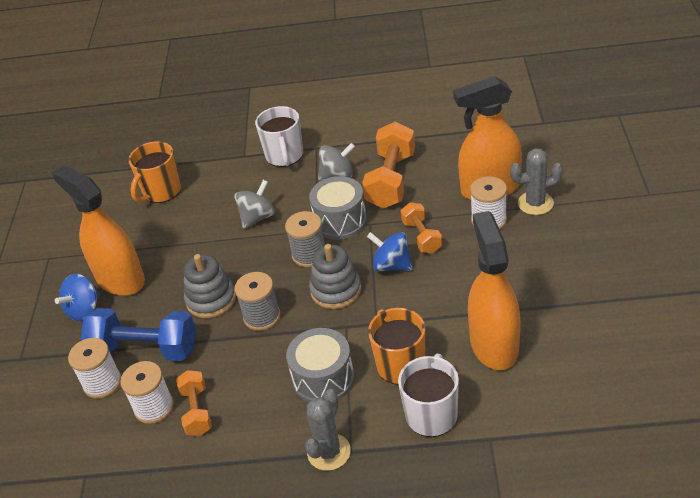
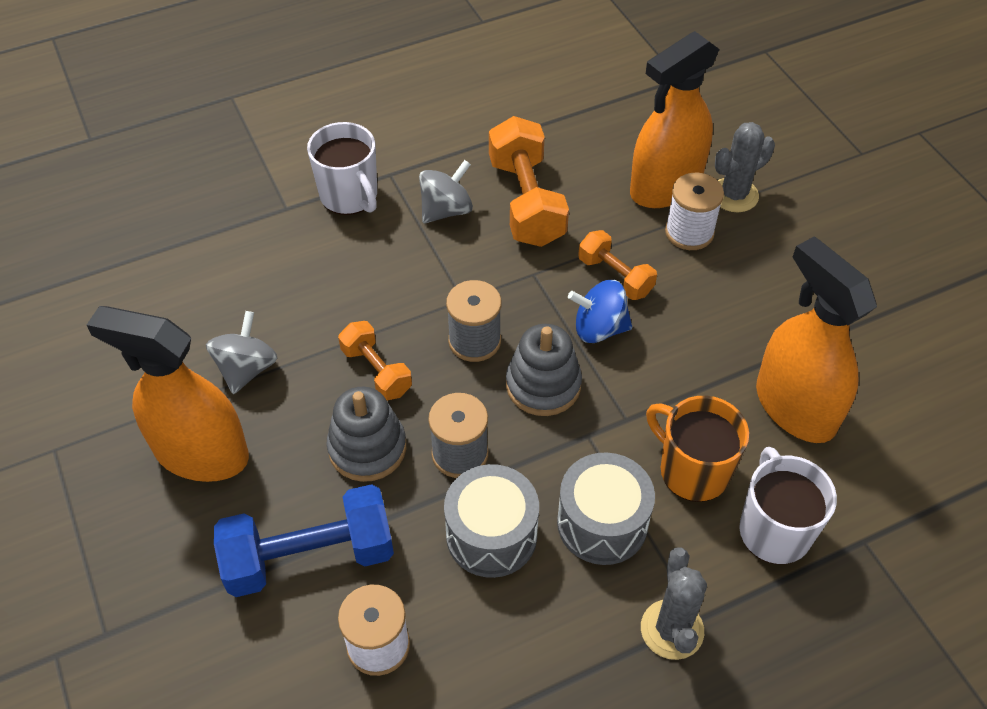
camera: 30 degrees left, 10 degrees up
blue spinning top [55,274,99,321] -> none
white spool [68,338,122,399] -> none
orange mug [129,141,181,203] -> none
orange dumbbell [176,370,212,436] -> orange dumbbell moved to [338,321,412,400]
grey spinning top [234,180,275,229] -> grey spinning top moved to [206,311,277,394]
grey drum [309,176,367,240] -> grey drum moved to [444,464,539,578]

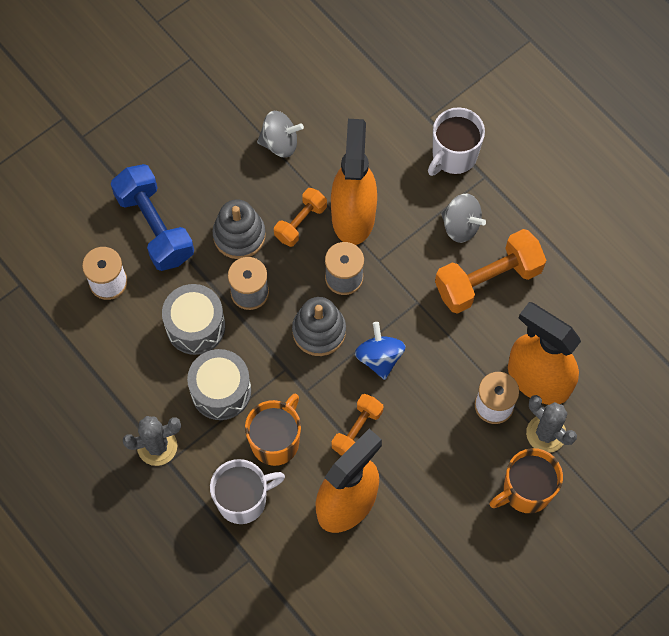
camera: 75 degrees right, 15 degrees up
orange spray bottle [87,306,249,482] -> orange spray bottle moved to [331,119,377,245]
orange dumbbell [578,230,657,300] -> orange dumbbell moved to [332,394,384,456]
none -> orange mug [489,448,563,513]

